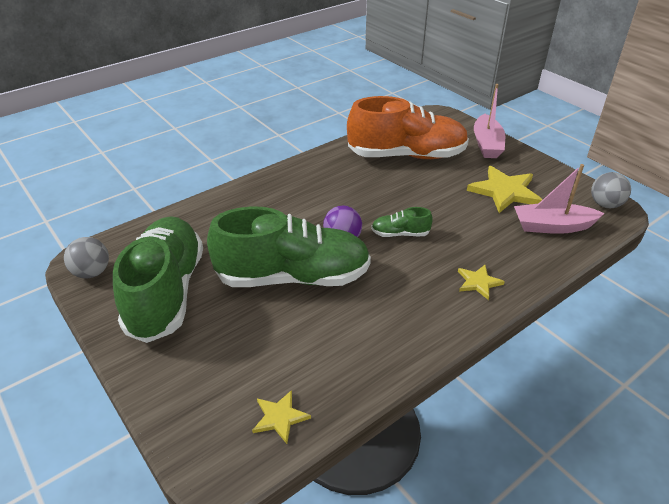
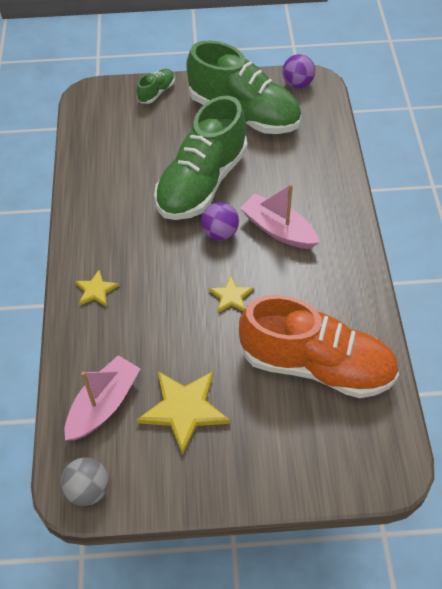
camera: 125 degrees right, 15 degrees up
grey ball [64,237,109,279] -> purple ball [282,54,315,88]
yellow star [252,390,311,444] -> yellow star moved to [209,275,254,313]
orange shoe [347,96,469,159] -> orange shoe turned 105 degrees counterclockwise [239,295,399,398]
green shoe [371,207,433,237] -> green shoe moved to [137,69,175,104]
pink boat [474,84,505,158] -> pink boat moved to [240,184,320,249]

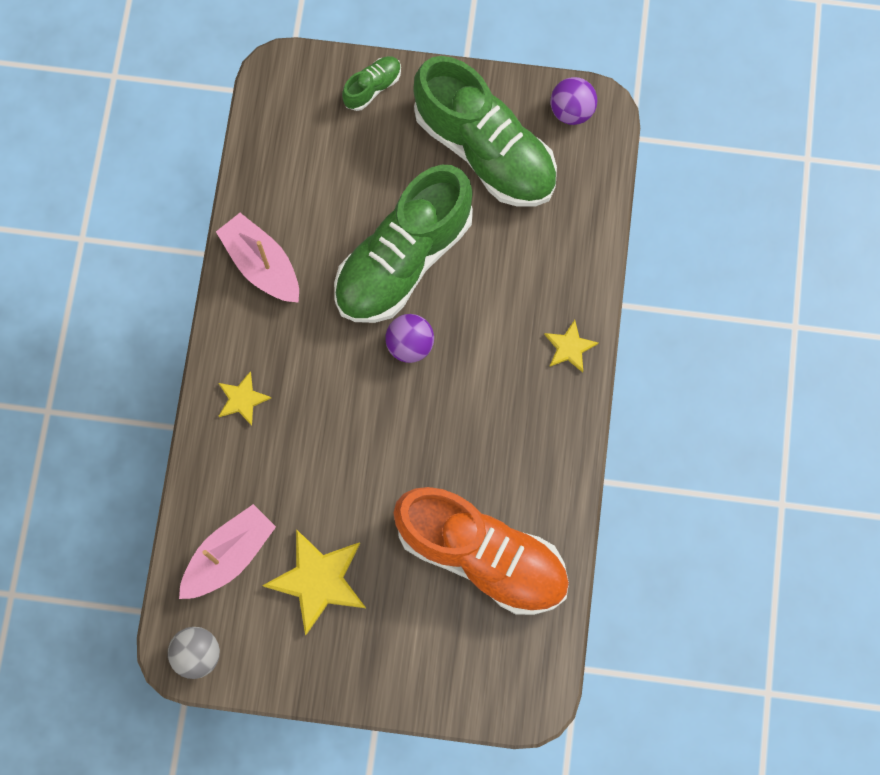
camera: 10 degrees right, 20 degrees up
yellow star [209,275,254,313] -> yellow star moved to [544,320,599,373]
pink boat [240,184,320,249] -> pink boat moved to [216,213,299,303]

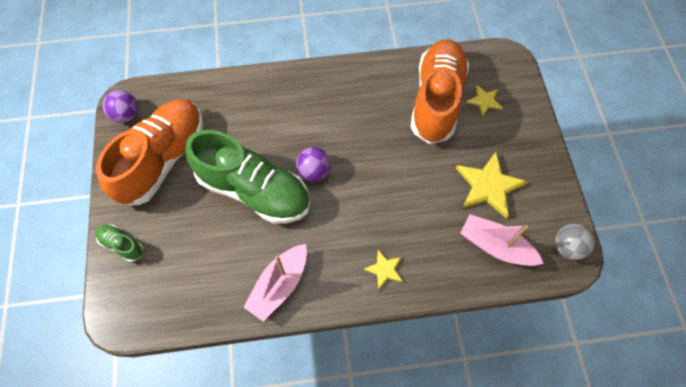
camera: 105 degrees left, 10 degrees down
green shoe [413,56,557,207] -> orange shoe [96,99,204,205]
yellow star [544,320,599,373] -> yellow star moved to [466,85,503,117]

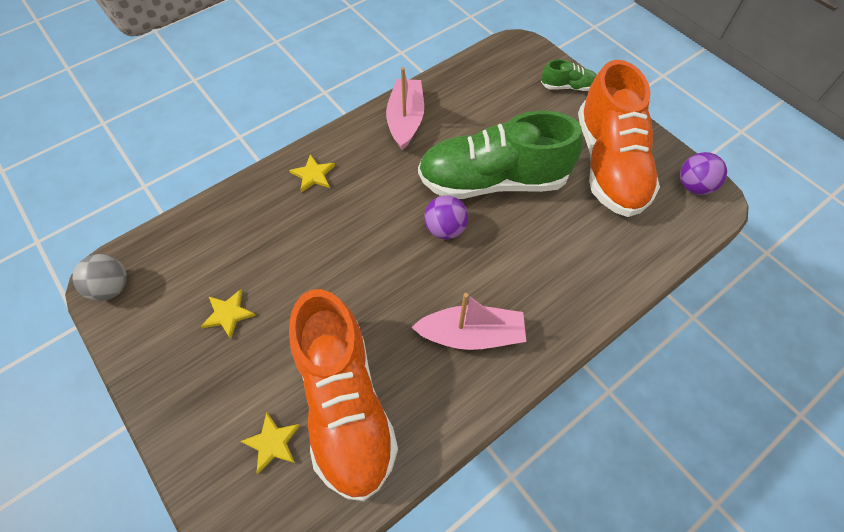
camera: 150 degrees right, 5 degrees down
yellow star [456,152,528,219] -> yellow star [201,289,256,339], size x0.54
pink boat [460,214,544,266] -> pink boat moved to [411,293,526,350]

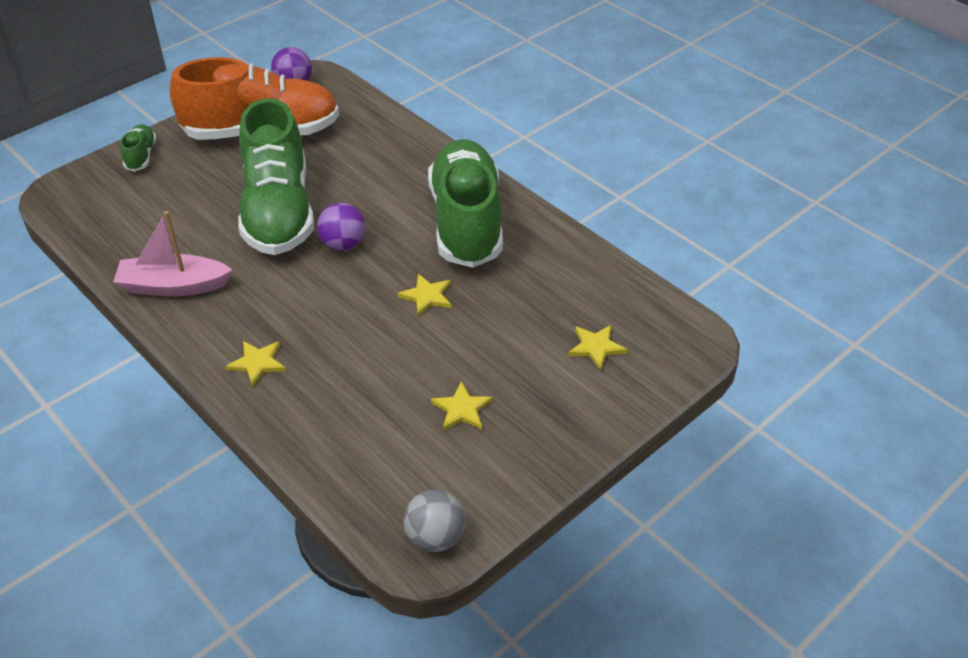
camera: 95 degrees left, 15 degrees down
orange shoe [289,289,398,501] -> none
pink boat [411,293,526,350] -> green shoe [428,139,503,268]
none -> yellow star [397,274,451,316]

